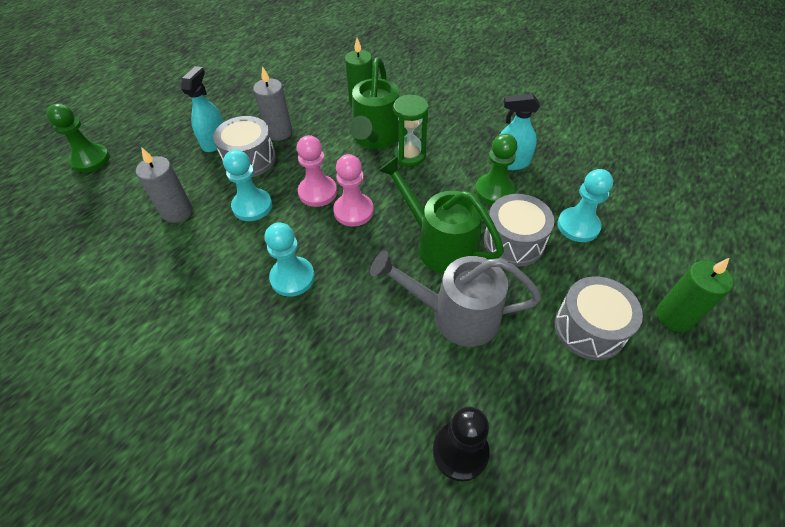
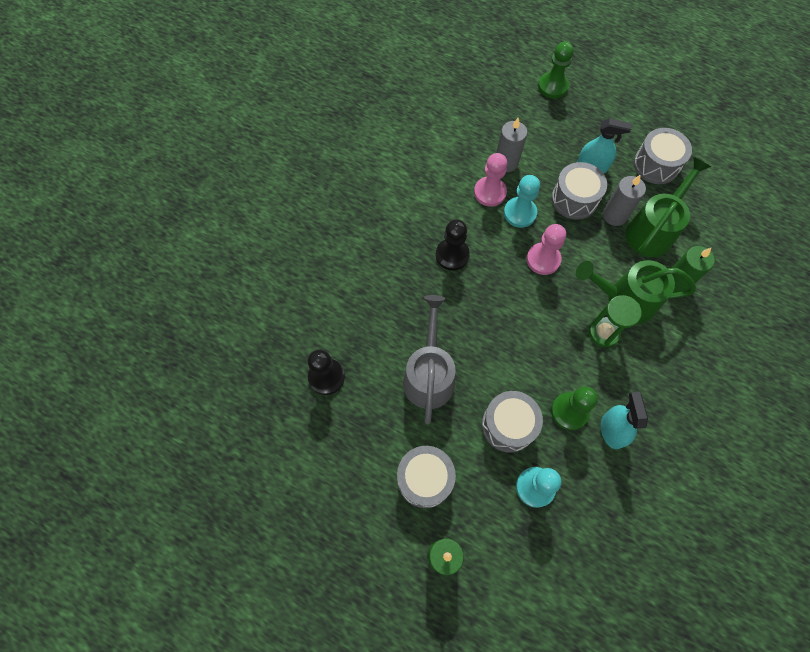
camera: 85 degrees right, 15 degrees up
turquoise pawn [265,222,315,297] -> black pawn [436,219,470,271]
pink pawn [333,154,374,227] -> pink pawn moved to [474,153,507,207]
green watering can [378,156,504,274] -> green watering can moved to [626,157,711,257]
none -> grey drum [634,128,692,184]

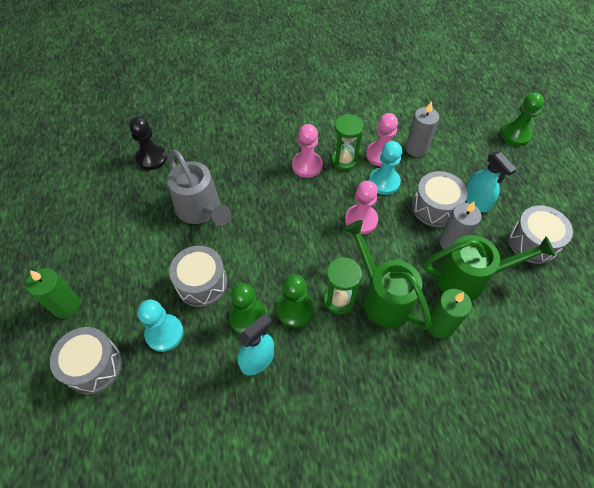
camera: 50 degrees right, 10 degrees down
grey drum [397,446,456,508] -> grey drum moved to [50,327,122,394]
grey watering can [403,295,456,424] -> grey watering can turned 90 degrees clockwise [167,150,231,225]
black pawn [436,219,470,271] -> pink pawn [292,124,323,178]
none -> green pawn [277,275,313,327]
none -> green hourglass [331,114,364,171]

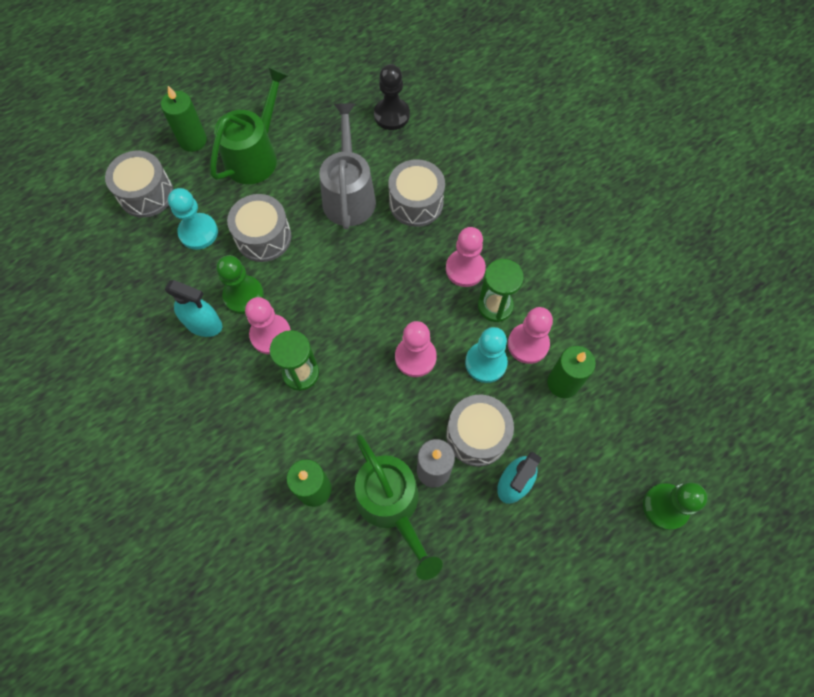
camera: 65 degrees right, 10 degrees up
grey watering can [167,150,231,225] -> grey watering can turned 150 degrees clockwise [319,103,376,229]
green pawn [277,275,313,327] -> pink pawn [245,297,291,354]
green watering can [344,220,431,329] -> green watering can moved to [210,67,289,184]
grey candle [406,101,439,157] -> green candle [547,346,596,398]
grey drum [508,206,573,264] -> grey drum moved to [388,159,445,227]

